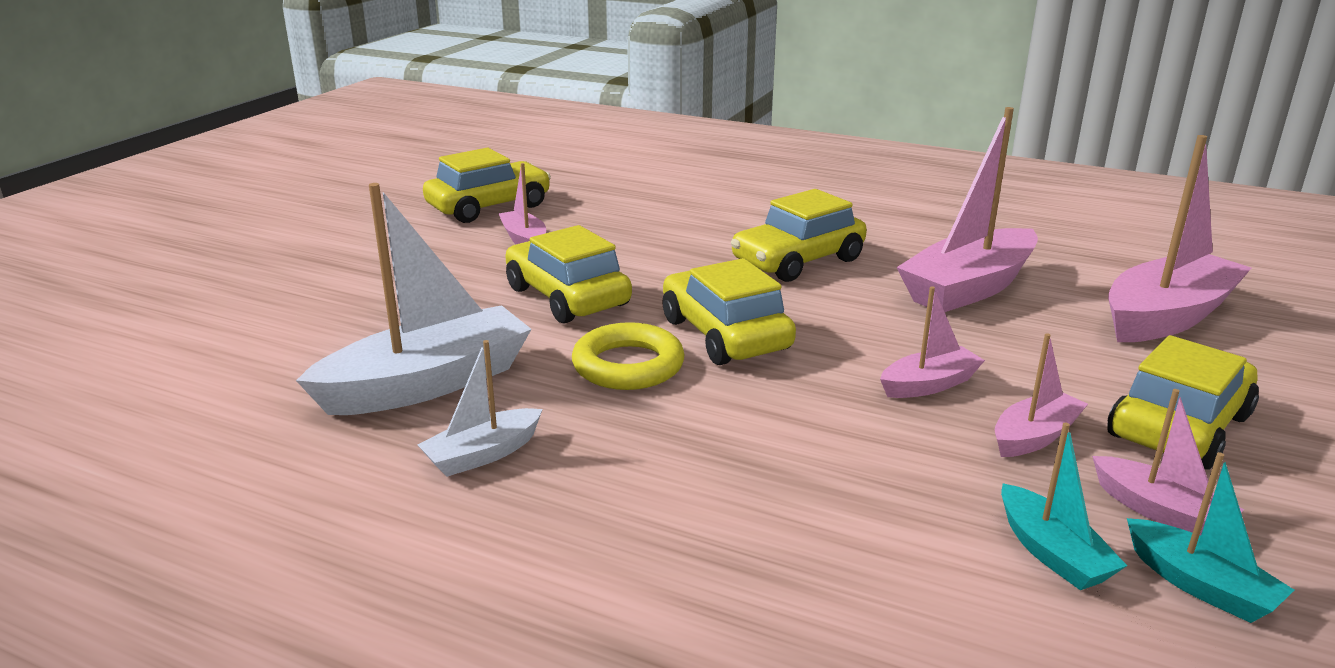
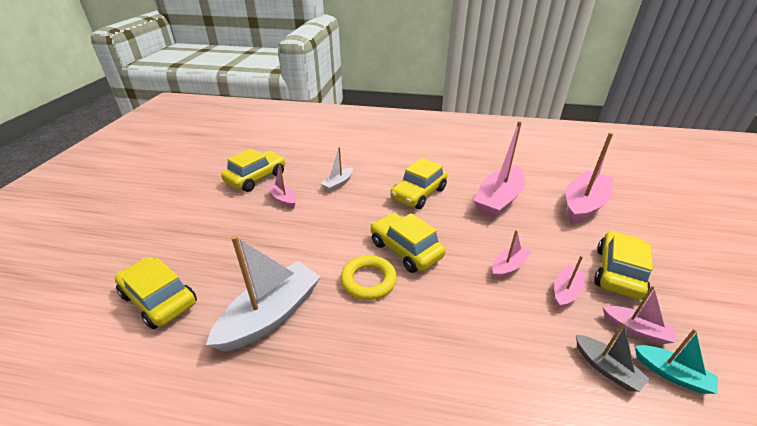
camera: 15 degrees left, 10 degrees up
white boat [417,340,543,477] -> white boat moved to [320,147,353,192]
yellow car [505,225,632,323] -> yellow car moved to [114,257,197,329]
turquoise boat [1001,423,1127,590] -> grey boat [576,322,649,392]

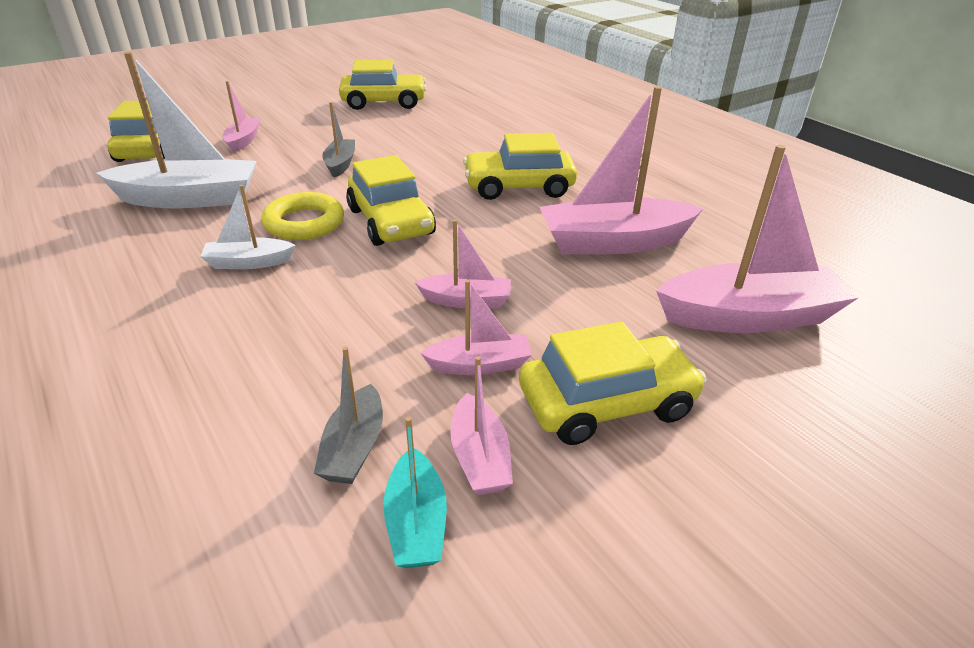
camera: 45 degrees right, 0 degrees up
pink boat [267,165,296,208] -> pink boat moved to [223,81,260,153]
white boat [320,147,353,192] -> white boat moved to [200,185,295,269]
yellow car [371,213,446,273] -> yellow car turned 150 degrees clockwise [346,155,436,246]
none -> grey boat [322,102,355,178]

